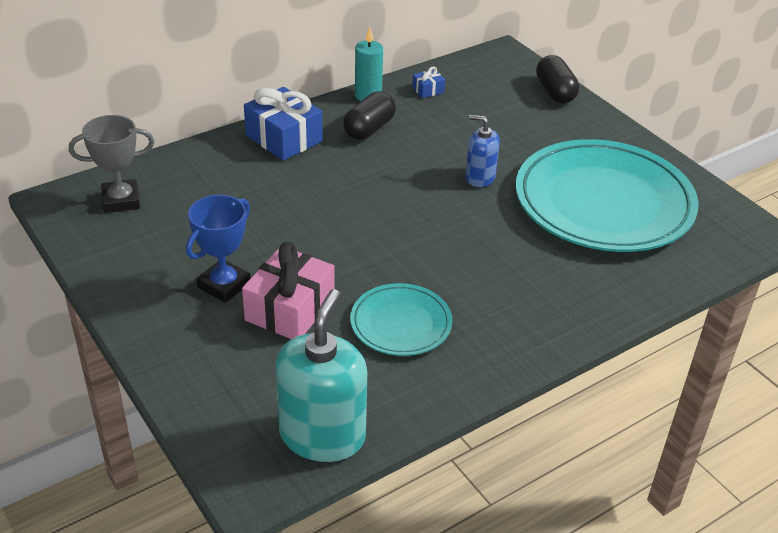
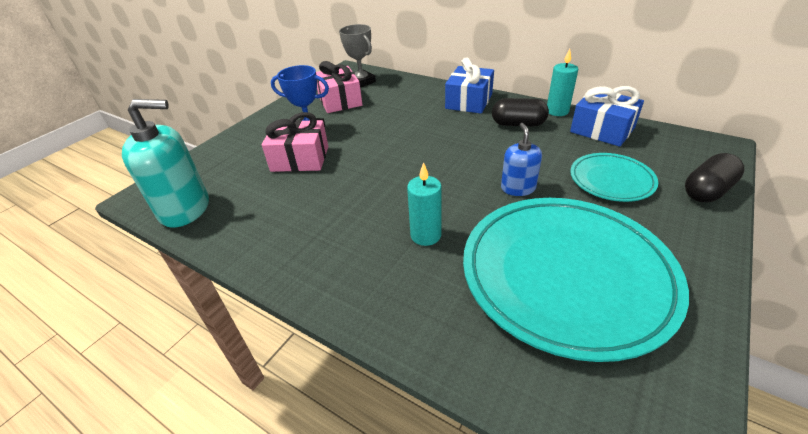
camera: 70 degrees right, 0 degrees up
turquoise plate [350,283,452,356] -> turquoise plate moved to [570,153,658,202]
blue gift [412,66,445,98] -> blue gift [570,86,644,147], size x2.20
none -> pink gift [316,61,362,113]
none -> turquoise candle [407,162,442,246]

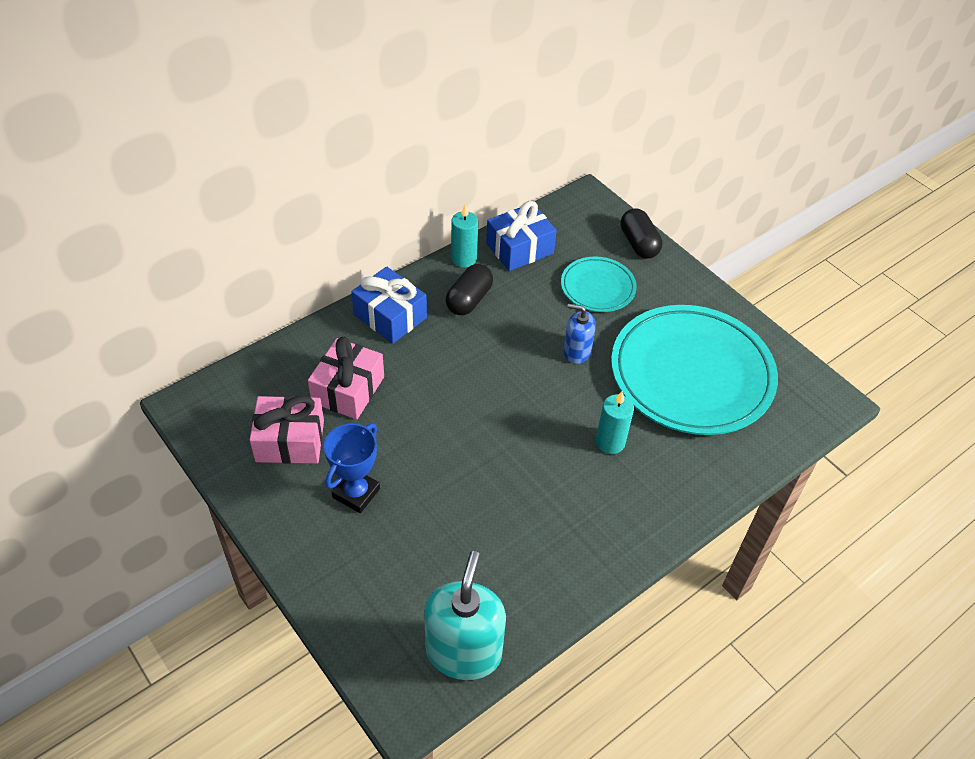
camera: 75 degrees left, 10 degrees up
pink gift [262,112,328,172] -> pink gift moved to [308,337,384,420]
grey trophy [339,24,376,88] -> none

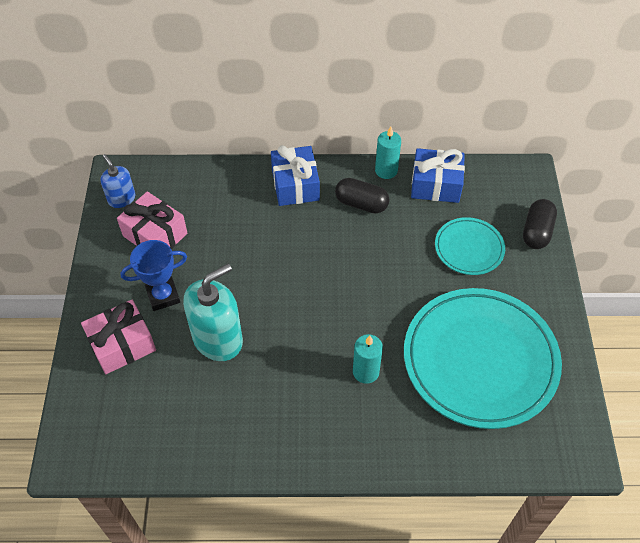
camera: 40 degrees right, 5 degrees up
pink gift [308,337,384,420] -> pink gift moved to [81,300,156,374]
turquoise soap dispenser [424,551,506,680] -> turquoise soap dispenser moved to [183,264,243,361]
black capsule [446,264,493,315] -> black capsule turned 45 degrees clockwise [335,178,390,213]
blue soap dispenser [564,304,596,364] -> blue soap dispenser moved to [101,154,135,208]

